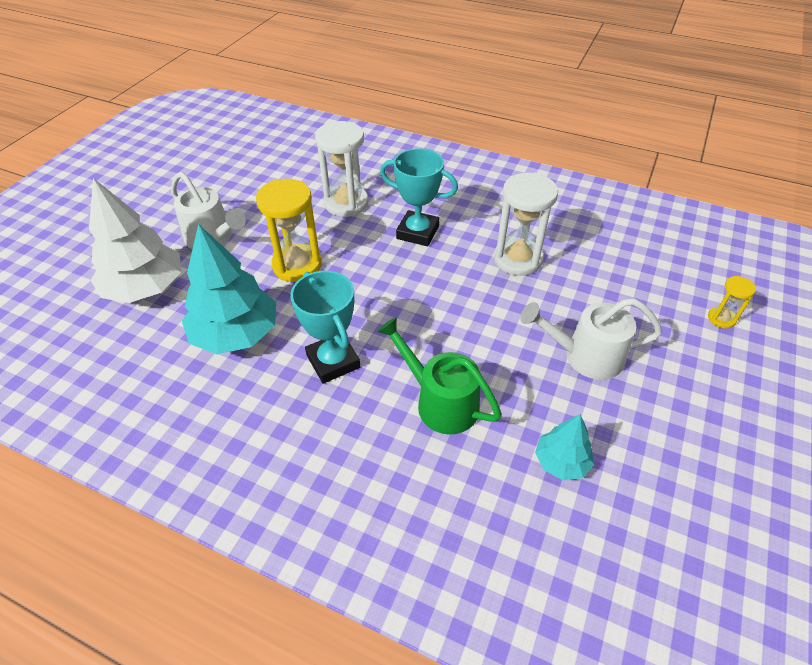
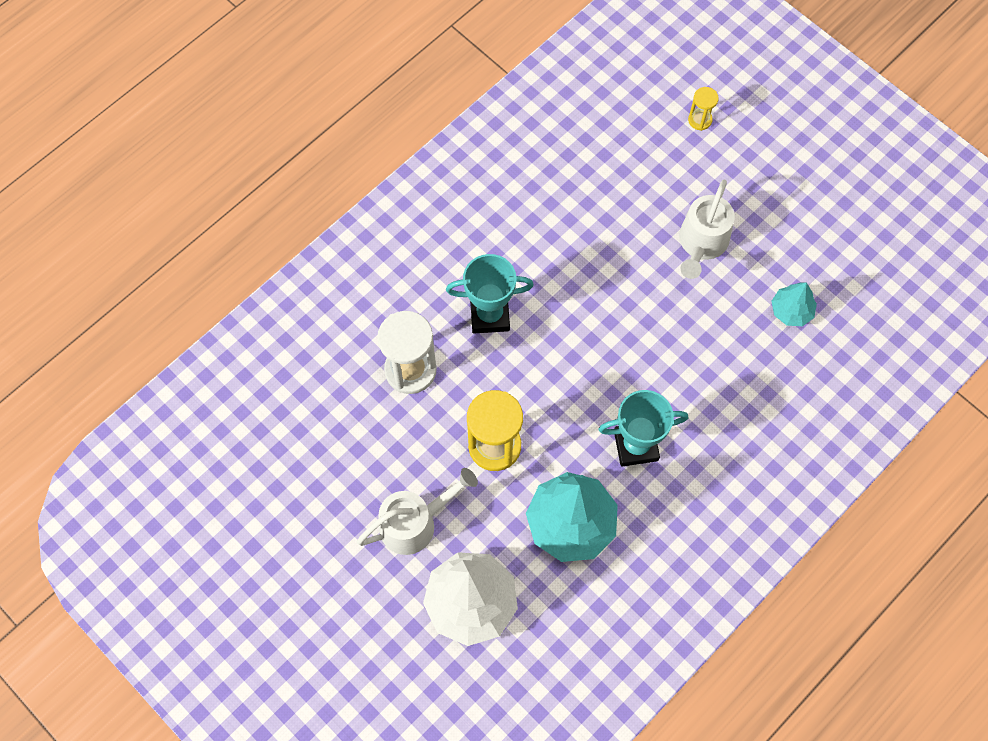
camera: 70 degrees left, 20 degrees up
green watering can [377,317,502,435] -> none
turquoise trophy [380,148,458,246] -> turquoise trophy turned 45 degrees clockwise [446,254,534,333]
white hourglass [494,173,558,276] -> none

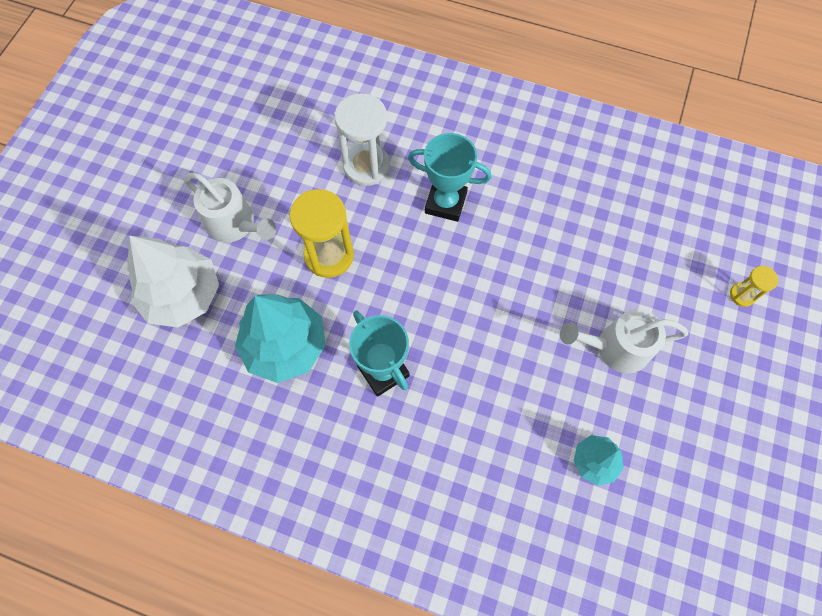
camera: 65 degrees right, 0 degrees up
turquoise trophy [446,254,534,333] -> turquoise trophy turned 45 degrees counterclockwise [408,133,491,222]

